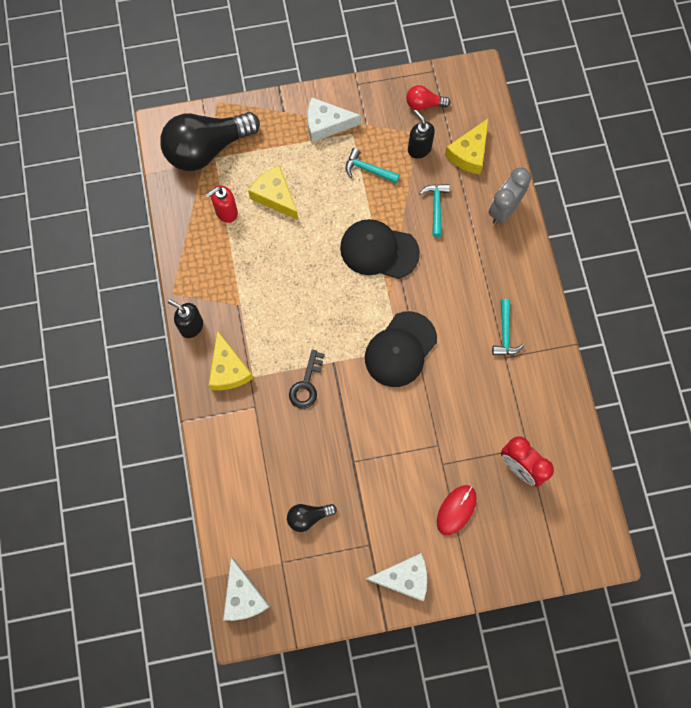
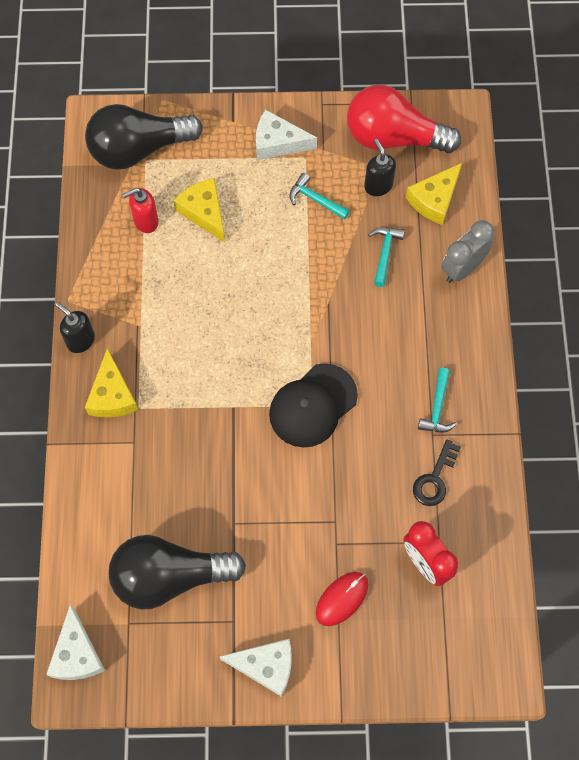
camera: 10 degrees right, 5 degrees down
black light bulb [287,504,337,532] -> black light bulb [109,535,246,609], size x2.25
black key [289,350,325,409] -> black key moved to [413,439,461,506]
black cap [340,219,420,279] -> none
red light bulb [406,85,451,110] -> red light bulb [347,85,461,153], size x2.25

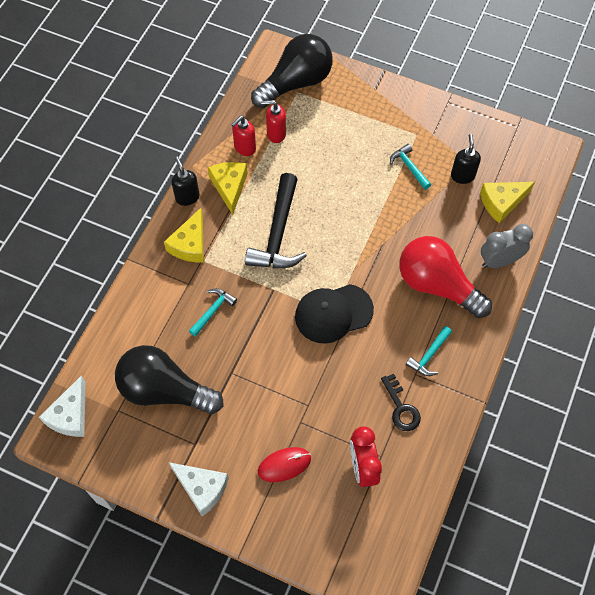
camera: 25 degrees right, 5 degrees down
black light bulb [85,104,203,170] -> black light bulb turned 135 degrees clockwise [251,34,333,108]
yellow cheese [173,178,225,242] -> yellow cheese moved to [208,162,248,215]
white cheese [256,109,317,160] -> none
red light bulb [347,85,461,153] -> red light bulb moved to [399,236,492,318]
turquoise hammer [368,227,405,287] -> turquoise hammer moved to [189,288,237,337]
black key [413,439,461,506] -> black key turned 75 degrees counterclockwise [381,374,421,431]
none -> red soap dispenser [231,116,256,156]
none -> black hammer [245,173,307,268]

